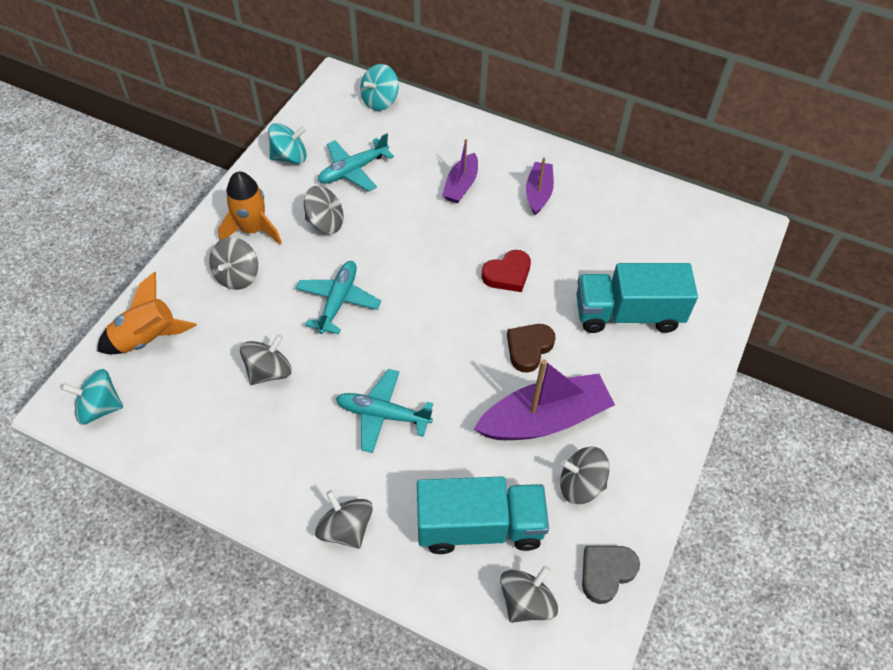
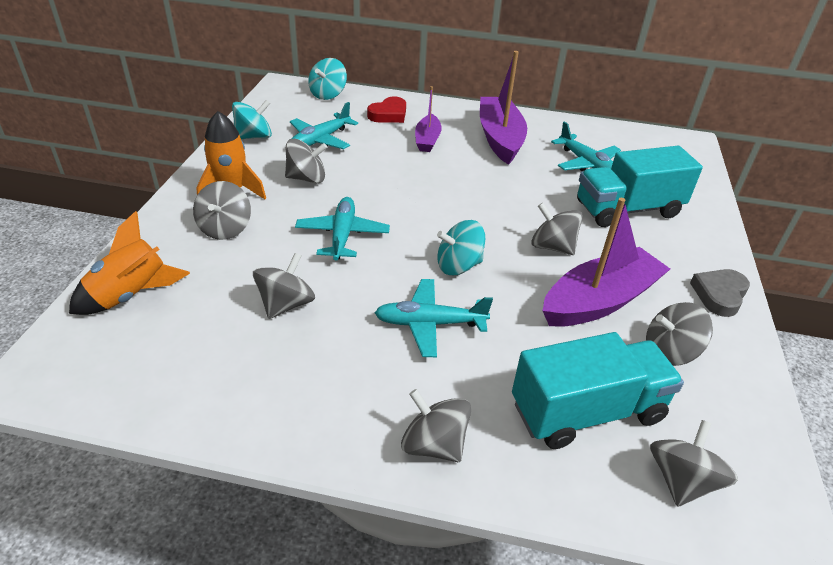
camera: 15 degrees left, 15 degrees down
turquoise spinning top [61,369,123,425] -> turquoise spinning top moved to [437,220,485,275]
red heart [482,250,531,292] -> red heart moved to [367,97,406,123]
brown heart [507,324,555,373] -> grey spinning top [531,203,583,255]
purple boat [526,157,554,215] -> purple boat [480,51,527,165], size x1.77
grey heart [582,546,640,604] -> grey heart moved to [690,269,750,317]
none -> turquoise plane [551,122,621,171]

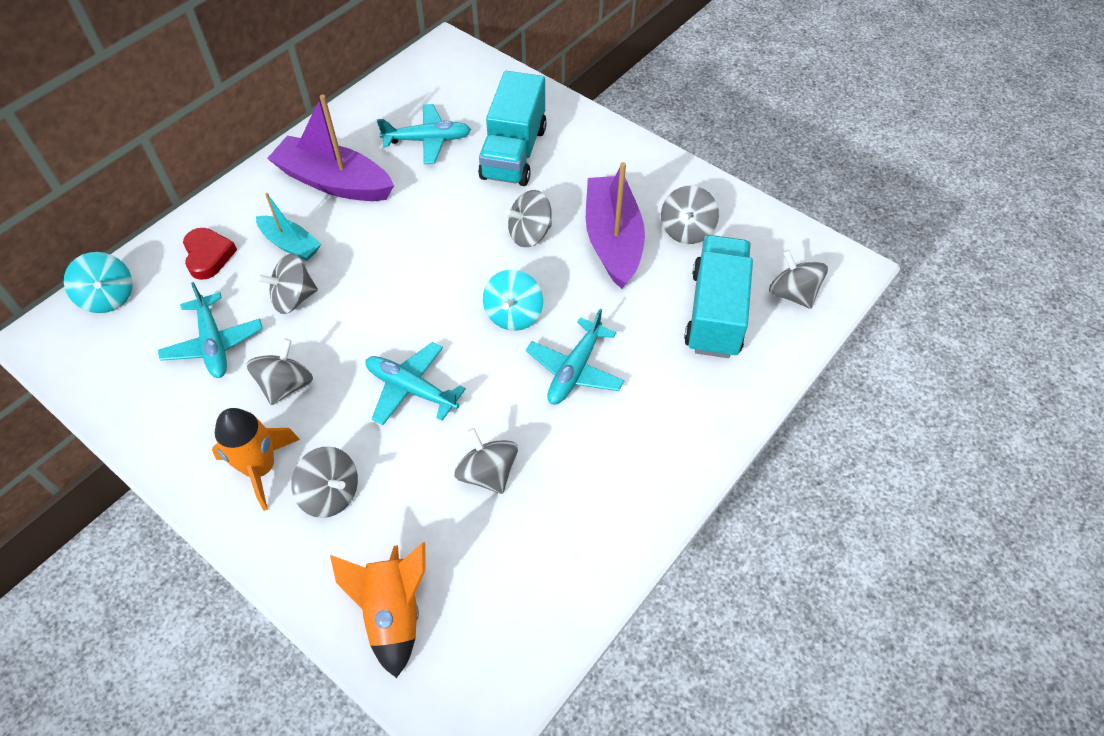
camera: 60 degrees left, 15 degrees up
turquoise spinning top [232,100,272,139] -> none
grey spinning top [401,389,471,462] -> grey spinning top moved to [257,254,318,314]
purple boat [415,86,442,152] -> turquoise boat [256,193,321,261]
grey heart [690,269,750,317] -> none

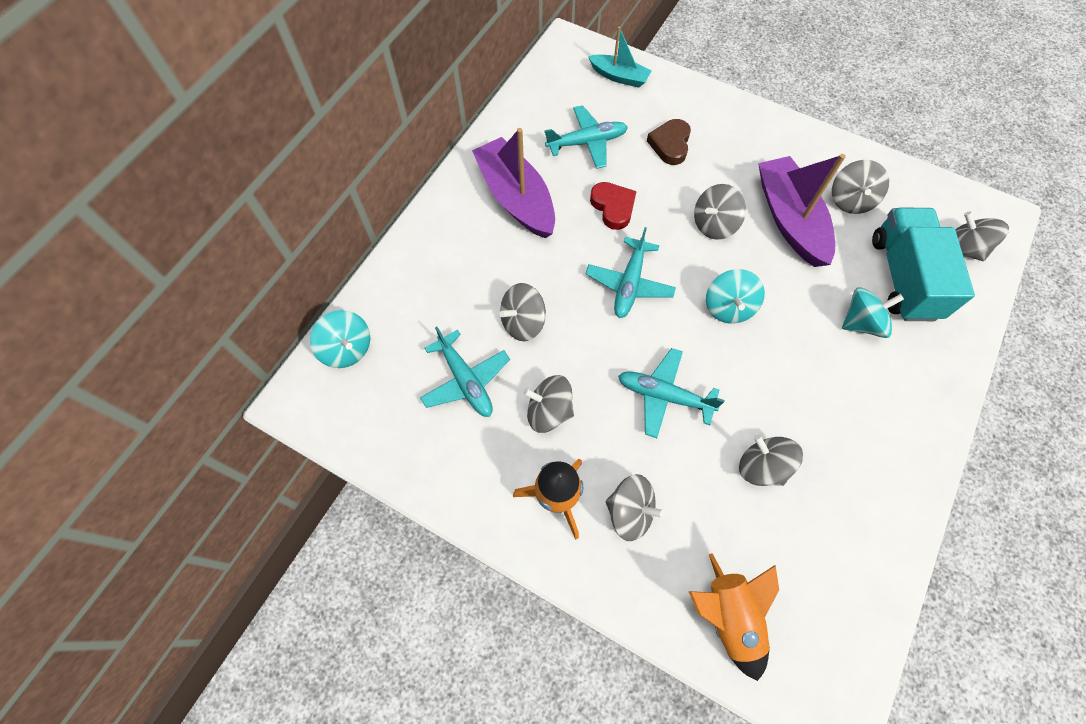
camera: 10 degrees left, 10 degrees up
red heart [183,228,237,280] -> red heart moved to [590,182,637,230]
grey spinning top [246,339,313,405] -> grey spinning top turned 90 degrees counterclockwise [523,375,574,433]
turquoise boat [256,193,321,261] -> turquoise boat moved to [588,26,652,88]
purple boat [267,95,394,201] -> purple boat turned 45 degrees clockwise [472,128,555,238]
turquoise truck [478,71,547,186] -> brown heart [647,119,691,165]
turquoise plane [526,309,624,405] -> turquoise plane moved to [586,227,676,318]
none -> turquoise spinning top [842,287,904,338]

